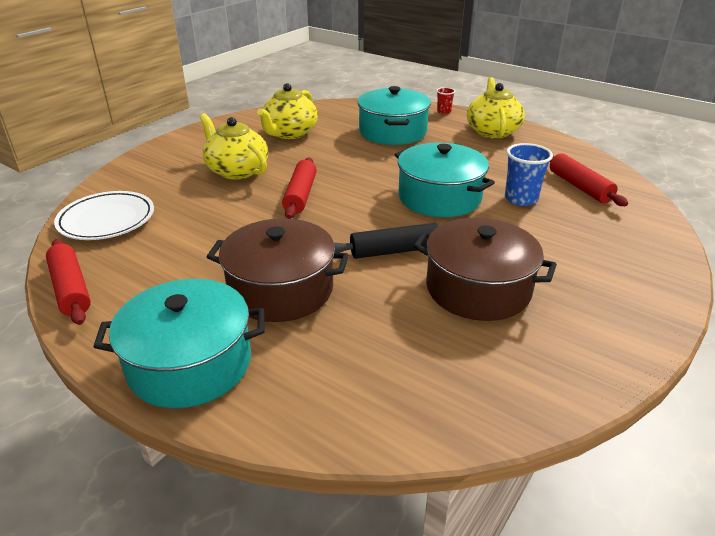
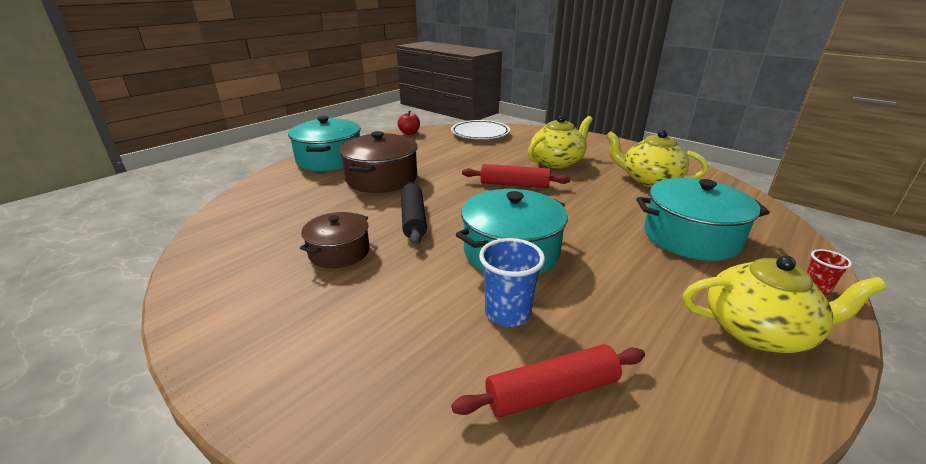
camera: 95 degrees right, 5 degrees down
red rolling pin [46,239,91,325] -> red apple [397,111,420,135]
brown pot [413,218,557,321] -> brown pot [300,212,370,268], size x0.63

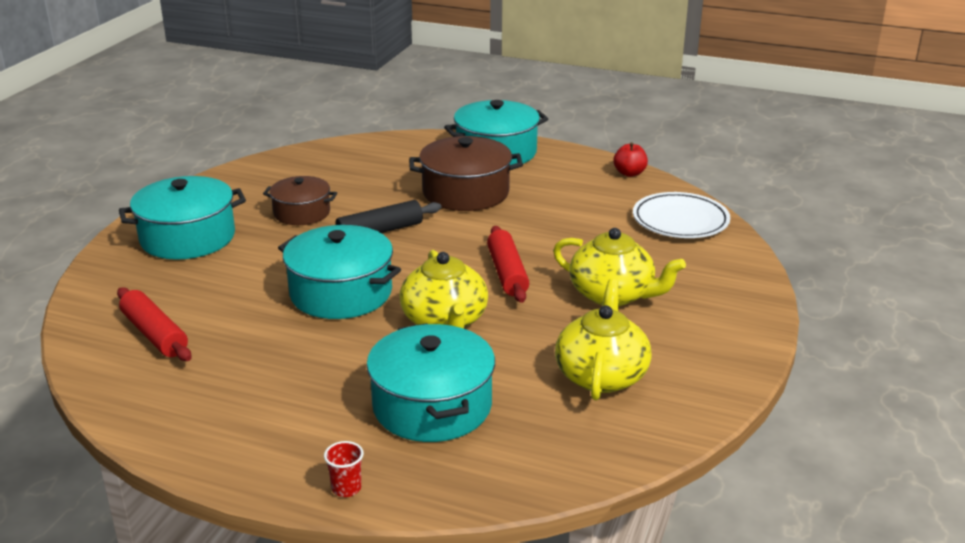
camera: 70 degrees right, 0 degrees up
blue cup [479,238,545,327] -> none
yellow teapot [683,255,886,353] -> yellow teapot moved to [399,250,488,329]
none -> turquoise pot [119,176,246,260]

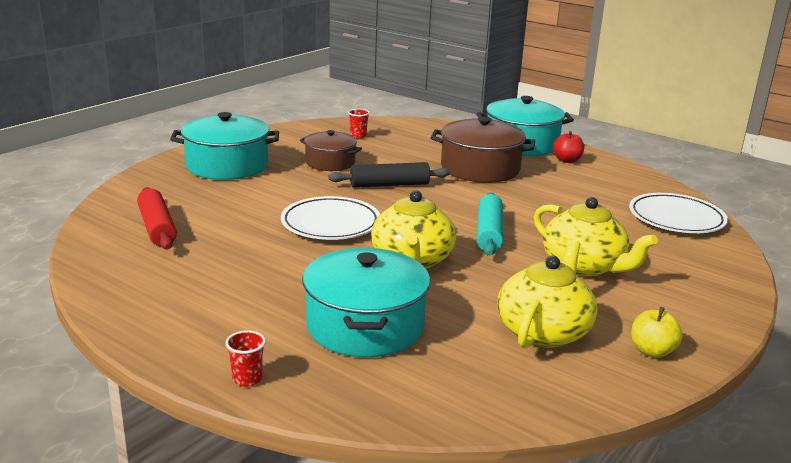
camera: 15 degrees right, 5 degrees down
turquoise pot [278,225,401,319] -> white plate [281,196,380,240]
red rolling pin [487,226,529,303] -> turquoise rolling pin [477,193,503,256]
red apple [614,142,648,177] -> red apple moved to [553,131,584,163]
none -> red cup [348,109,370,139]
none -> yellow apple [631,307,683,358]

